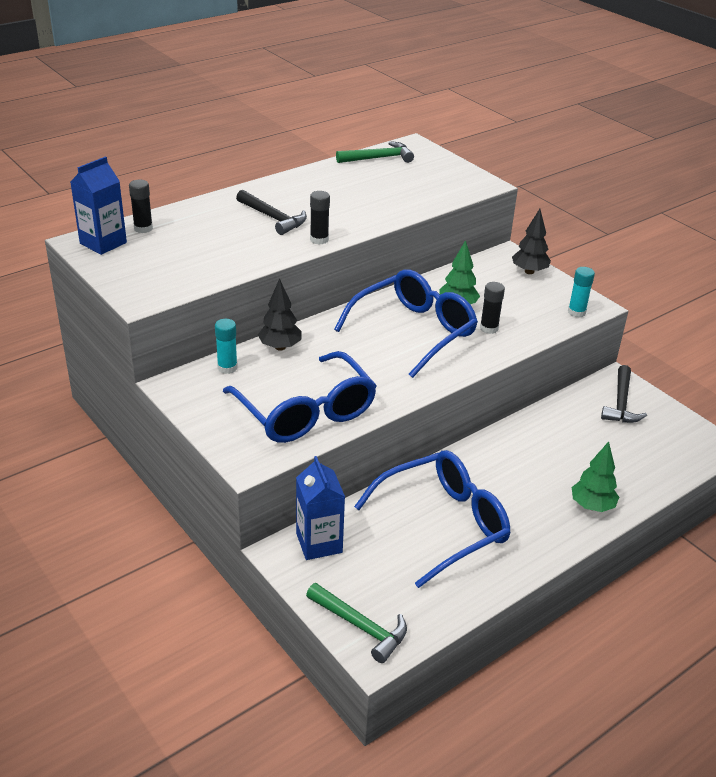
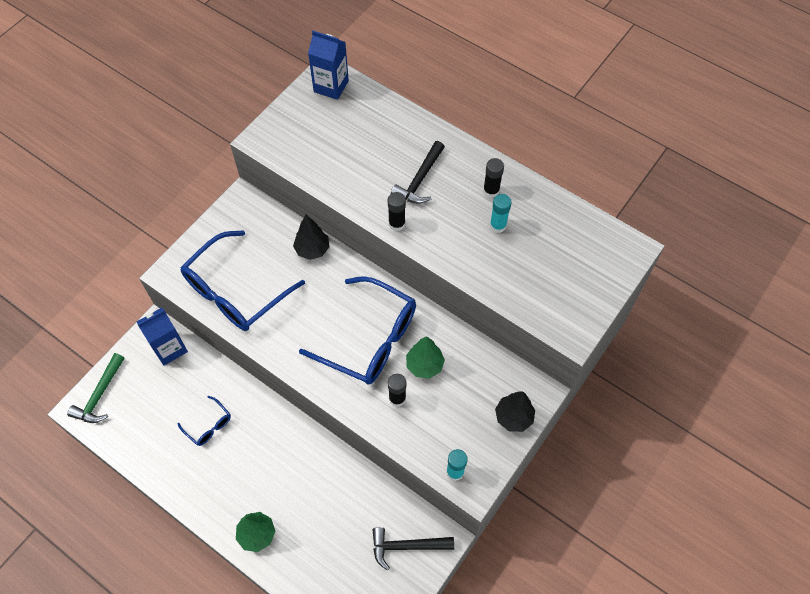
camera: 75 degrees right, 25 degrees up
black glue stick [129,180,153,233] -> black glue stick moved to [483,158,504,198]
turquoise glue stick [215,319,238,374] -> turquoise glue stick moved to [490,194,512,233]
green hammer [336,141,414,163] -> none
blue glasses [354,450,510,588] -> blue glasses [177,396,231,446], size x0.45

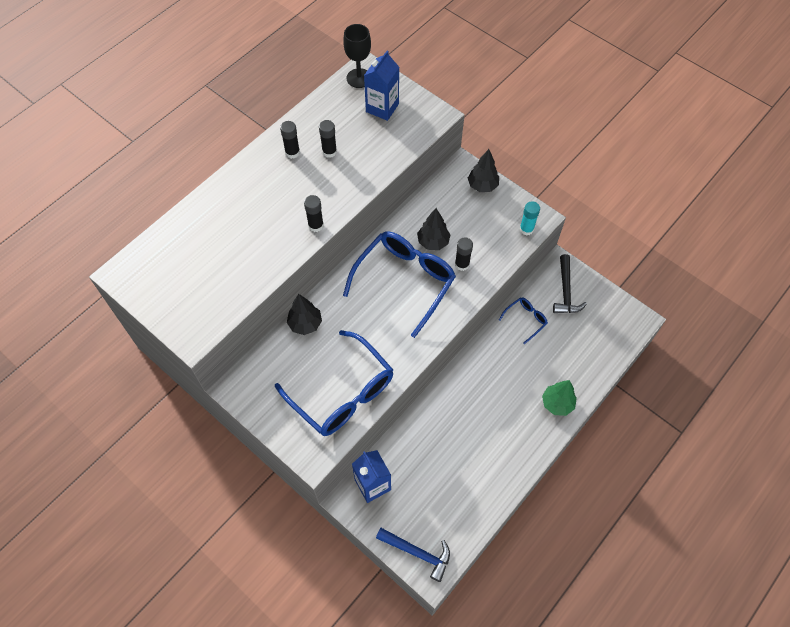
camera: 85 degrees left, 0 degrees up
green hammer [67,353,125,423] -> blue hammer [376,528,450,582]
blue glasses [177,396,231,446] -> blue glasses moved to [499,297,548,344]
blue carton [308,31,349,100] -> blue carton moved to [364,50,399,121]
black hammer [391,141,445,204] -> none
green tree [406,336,445,379] -> black tree [417,208,450,250]
turquoise glue stick [490,194,512,233] -> black glue stick [319,120,337,158]
none -> black goblet [343,24,371,88]

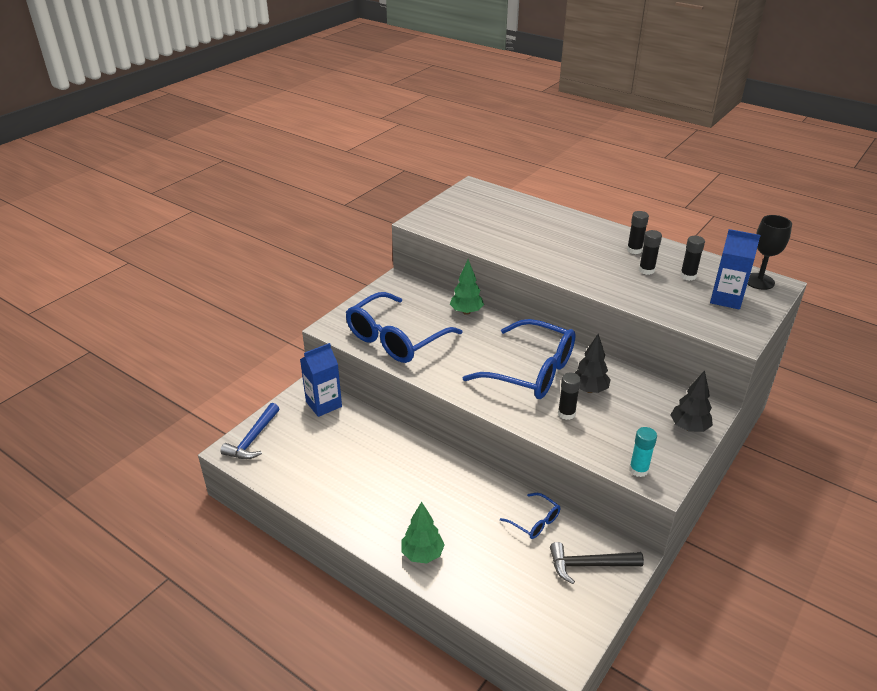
camera: 85 degrees right, 25 degrees down
black tree [287,294,322,335] -> green tree [450,260,484,315]
black glue stick [304,195,324,232] -> black glue stick moved to [680,236,705,281]

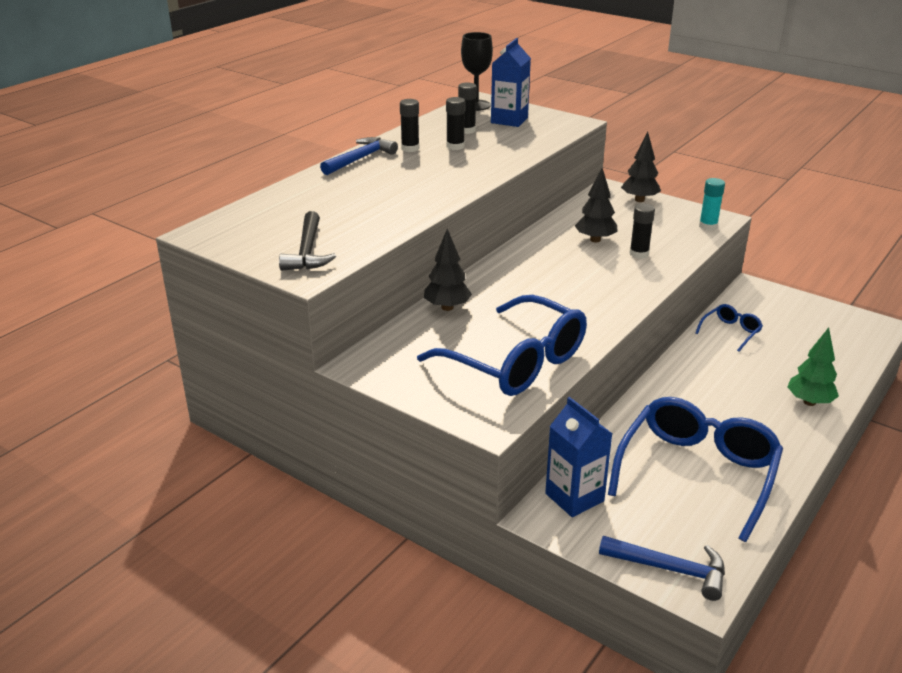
camera: 90 degrees left, 5 degrees down
green tree [450,260,484,315] -> black tree [424,229,472,311]
blue glasses [462,319,575,399] -> blue glasses moved to [608,397,783,542]
black hammer [550,542,644,584] -> black hammer moved to [279,211,336,271]
none -> blue hammer [320,137,398,175]

